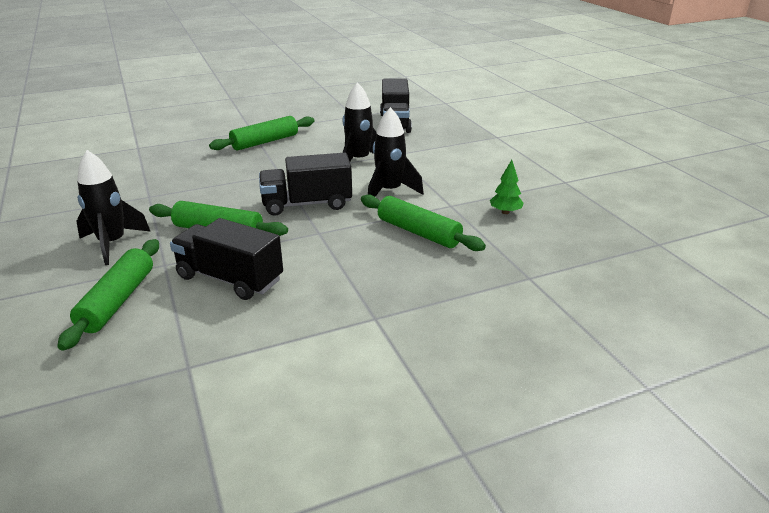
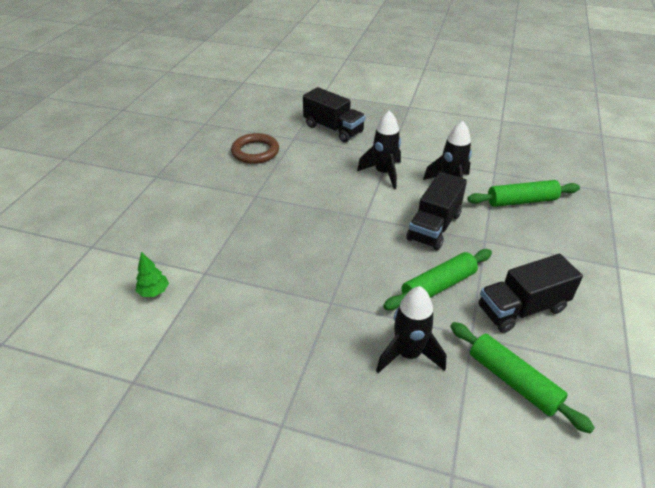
camera: 50 degrees left, 10 degrees up
green rolling pin [209,116,314,151] -> none
green tree [490,160,524,214] -> green tree moved to [136,252,169,297]
none -> brown ring [231,133,279,164]

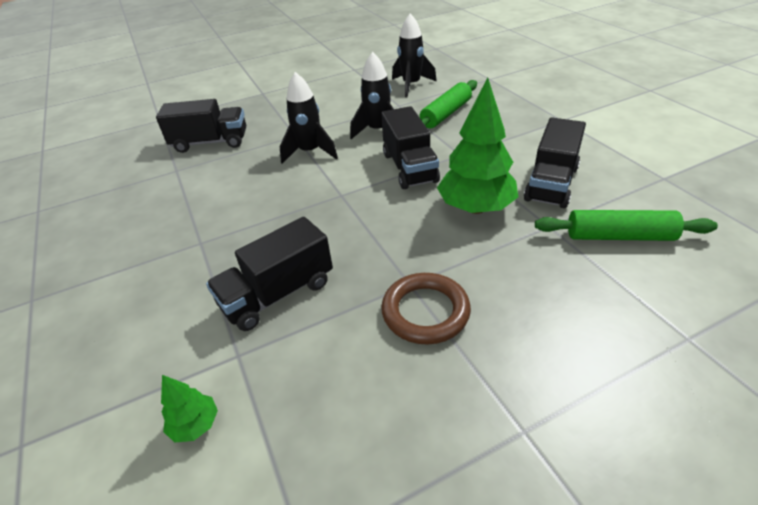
camera: 40 degrees left, 0 degrees up
brown ring [231,133,279,164] -> brown ring moved to [381,273,471,345]
black rocket [376,286,446,373] -> black rocket moved to [392,13,437,97]
green rolling pin [383,249,492,310] -> green tree [437,77,518,214]
none -> black truck [206,217,333,331]

